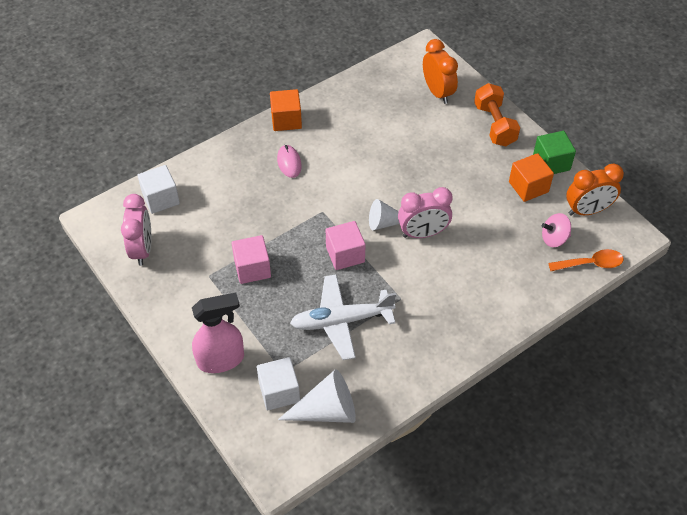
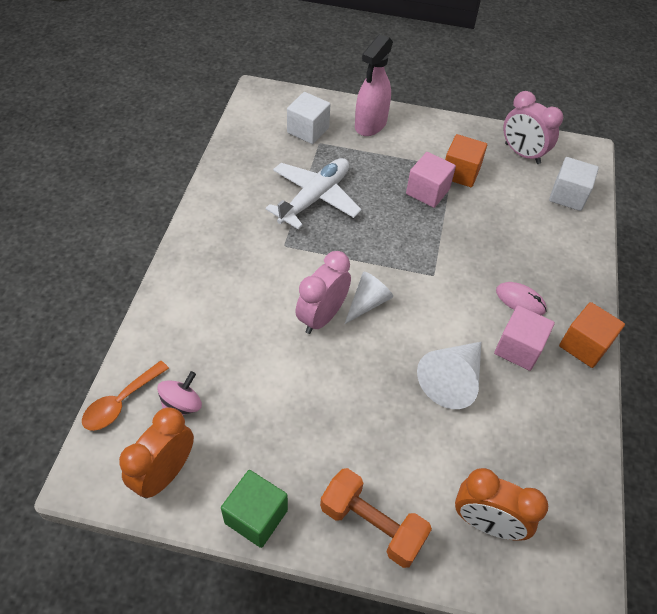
camera: 135 degrees right, 0 degrees up
white cone [278,369,356,423] -> white cone moved to [417,342,481,409]
pink cube [326,221,366,270] -> pink cube moved to [494,306,555,371]
orange cube [509,153,554,202] -> orange cube moved to [445,134,487,187]

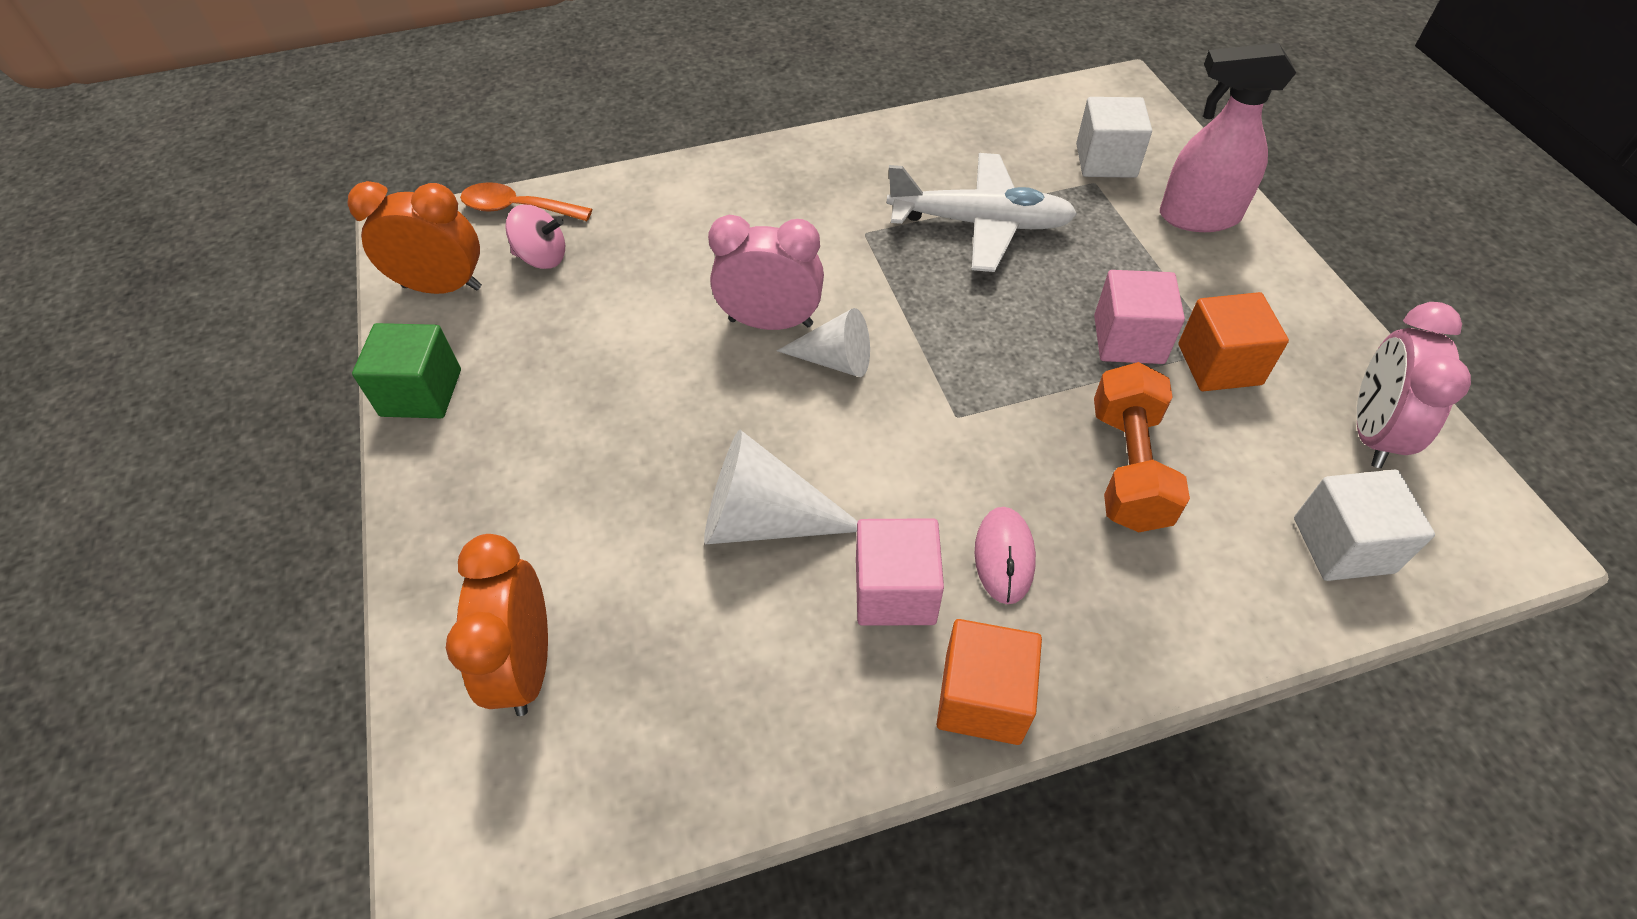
camera: 65 degrees right, 0 degrees up
orange dumbbell [320,468,432,568] -> orange dumbbell moved to [1094,362,1190,532]

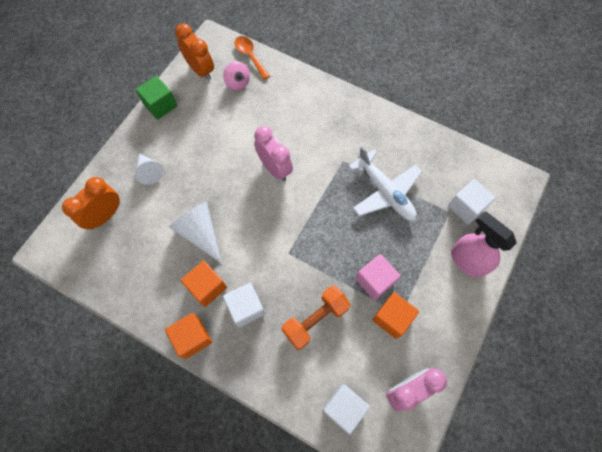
camera: 45 degrees right, 15 degrees up
white cone [777,308,870,377] -> white cone moved to [135,153,163,185]
pink cube [856,518,944,626] -> orange cube [181,260,227,307]
pink mouse [975,507,1036,604] -> white cube [223,283,265,327]

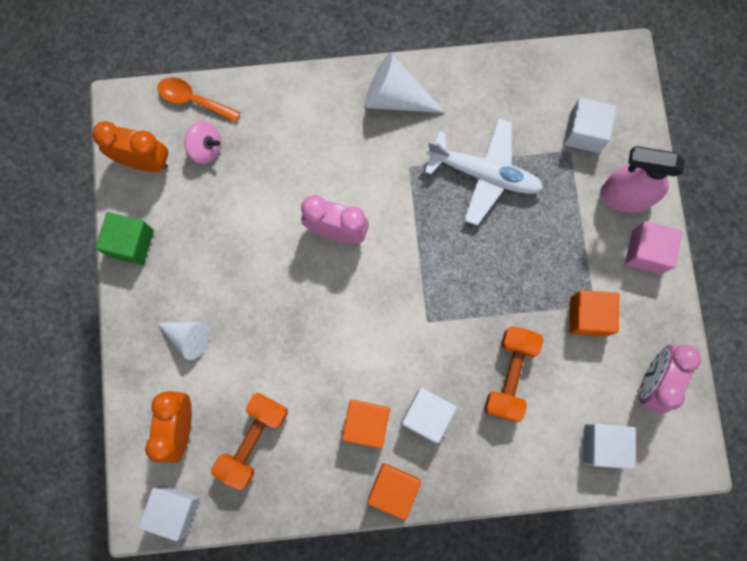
camera: 35 degrees left, 10 degrees up
white cone [168,202,222,263] -> white cone moved to [365,53,446,113]
pink cube [356,254,401,300] -> pink cube moved to [625,221,683,275]
none -> white cube [138,485,200,541]
none -> orange dumbbell [211,393,288,490]

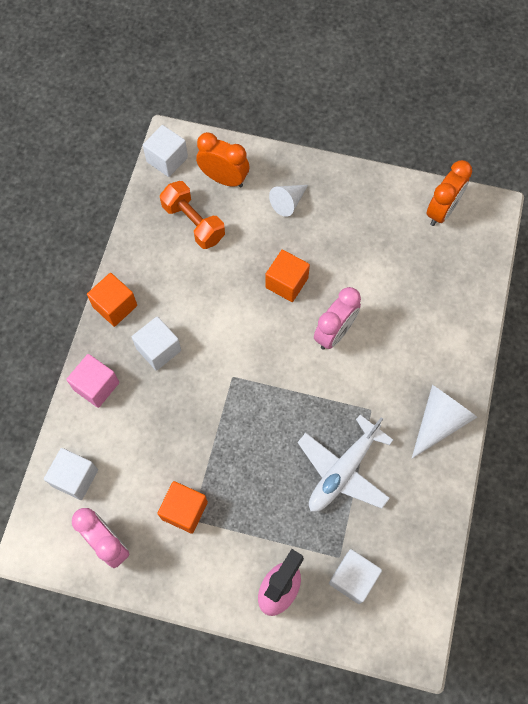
camera: 110 degrees right, 10 degrees down
green cube [96,212,154,265] -> none
orange spoon [157,77,240,123] -> none
pink spinning top [184,121,221,164] -> none
orange cube [342,400,390,448] -> orange cube moved to [265,250,310,302]
orange dumbbell [484,326,544,422] -> none
pink cube [625,221,683,275] -> pink cube moved to [66,354,119,408]

